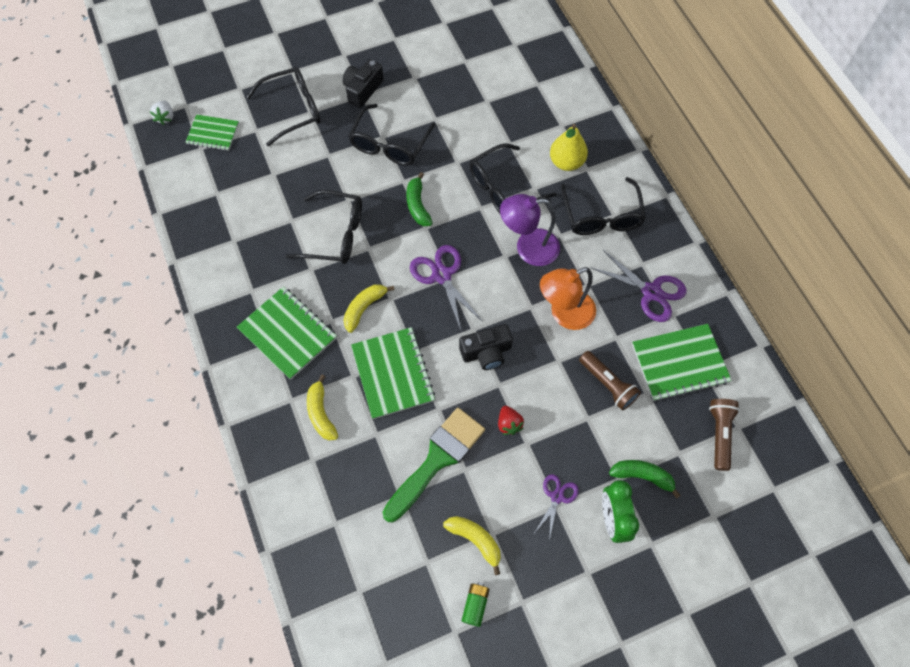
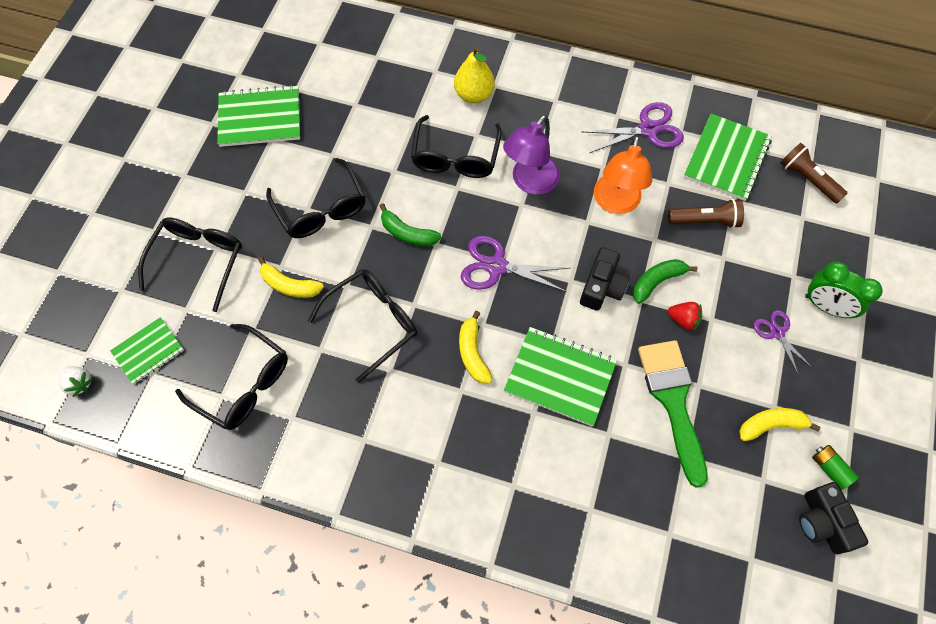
camera: 50 degrees left, 0 degrees up
green notebook [237,286,337,380] -> green notebook moved to [217,85,300,147]
yellow banana [307,375,338,441] -> yellow banana moved to [258,257,324,298]
black camera [342,59,384,108] -> black camera moved to [799,482,868,554]
black glasses [561,177,646,235] -> black glasses moved to [175,324,288,430]
green banana [609,460,681,499] -> green banana moved to [633,259,697,304]

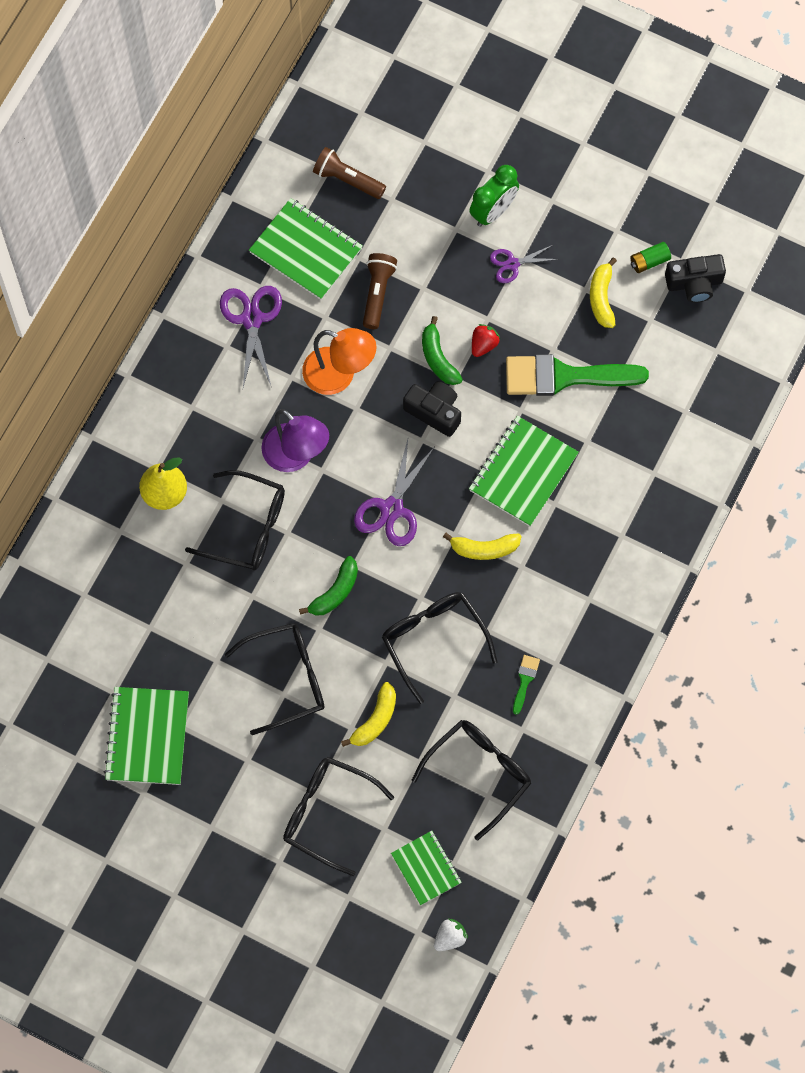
camera: 80 degrees left, 5 degrees up
brown flashlight [780,143,848,204] -> brown flashlight turned 60 degrees clockwise [313,147,386,199]
none -> green brush [513,655,540,715]

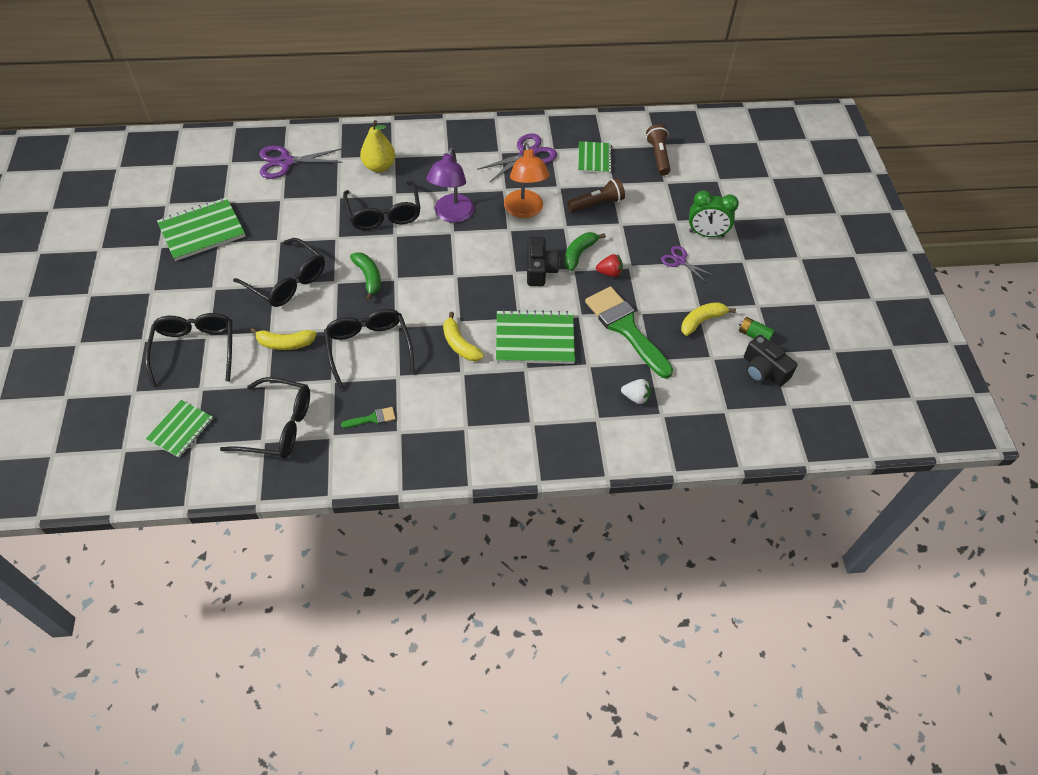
camera: 55 degrees right, 15 degrees down
green notebook [249,198,363,300] -> green notebook [578,141,612,173], size x0.62
green banana [299,556,358,616] -> green banana turned 120 degrees counterclockwise [350,252,381,301]
purple scissors [354,439,434,546] -> purple scissors moved to [259,146,343,179]
black glasses [382,592,498,704] -> black glasses turned 45 degrees counterclockwise [324,309,415,390]
white strawberry [434,919,468,951] -> white strawberry moved to [621,379,651,405]

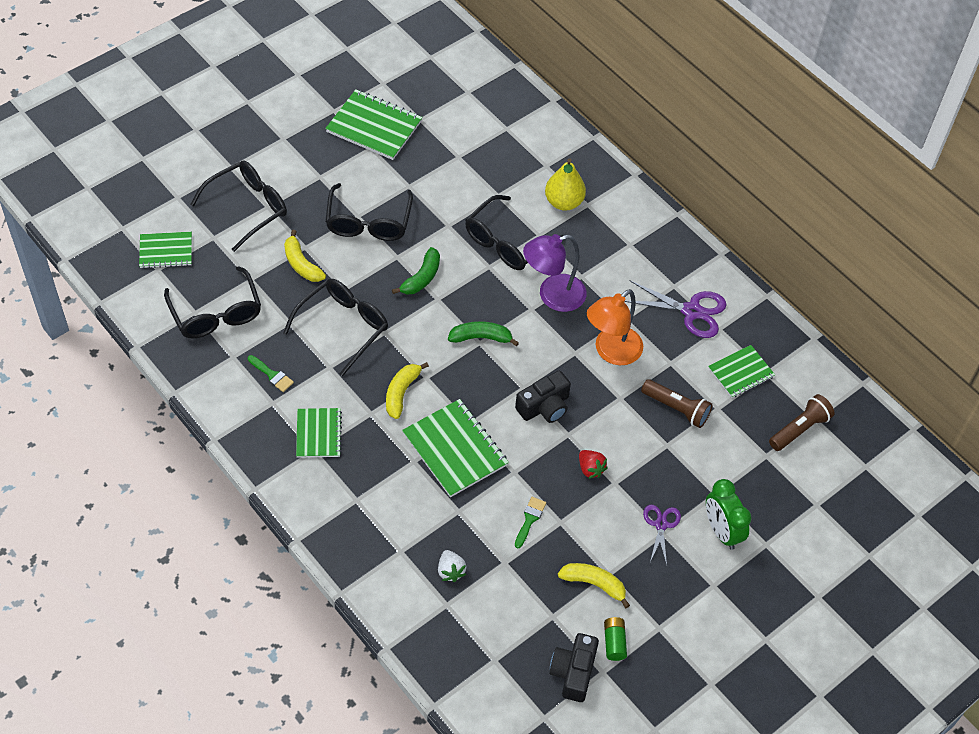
camera: 55 degrees right, 0 degrees up
purple scissors [259,146,343,179] -> none
green banana [564,232,606,271] -> green banana moved to [448,321,519,347]
green brush [585,287,673,378] -> green brush [515,497,546,548], size x0.42
none -> green notebook [296,408,342,458]

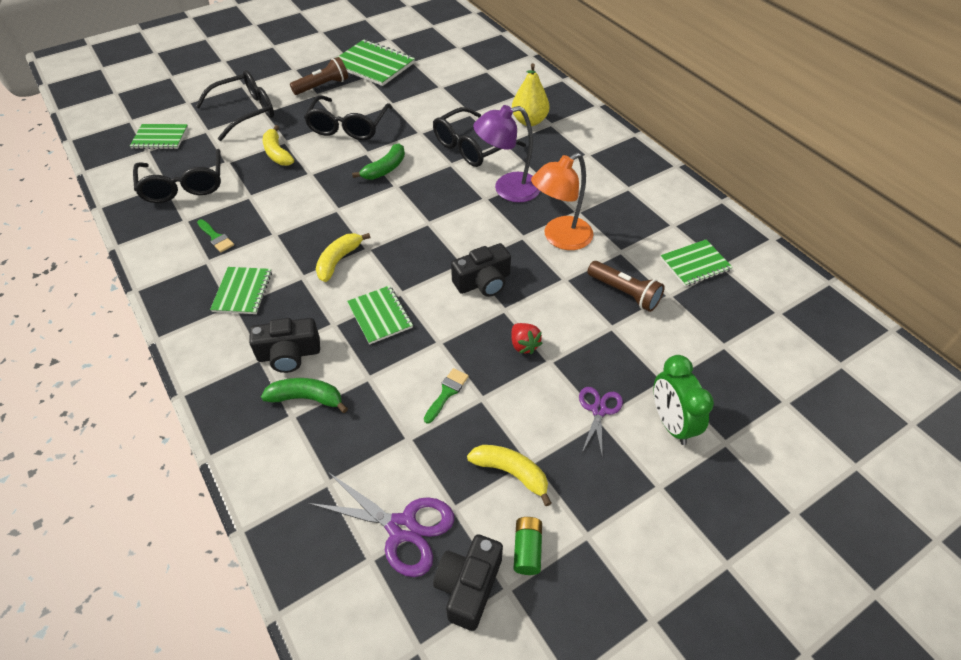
camera: 10 degrees right, 5 degrees down
black glasses [283,279,388,377] -> none
green notebook [402,399,509,497] -> green notebook [347,285,413,344], size x0.62
white strawberry [438,550,466,582] -> none
green banana [448,321,519,347] -> green banana moved to [261,378,348,413]
purple scissors [625,281,727,338] -> purple scissors moved to [308,472,454,577]
brown flashlight [769,394,835,451] -> brown flashlight moved to [290,57,348,95]
none -> black camera [249,318,320,373]

